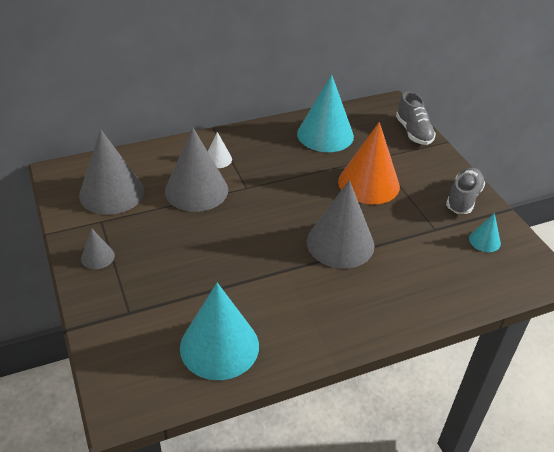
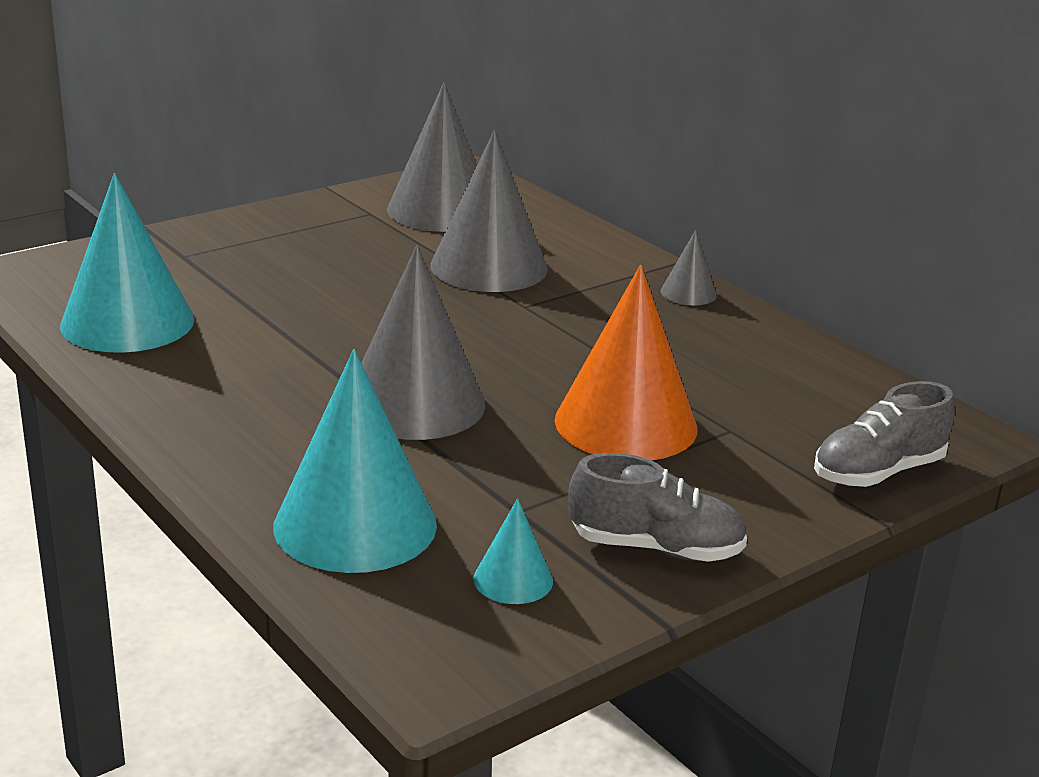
camera: 75 degrees right, 15 degrees down
grey cone [81,229,115,269] -> grey cone moved to [661,230,717,306]
white cone [208,132,232,168] -> none
turquoise cone [297,75,354,152] -> turquoise cone moved to [273,349,437,573]

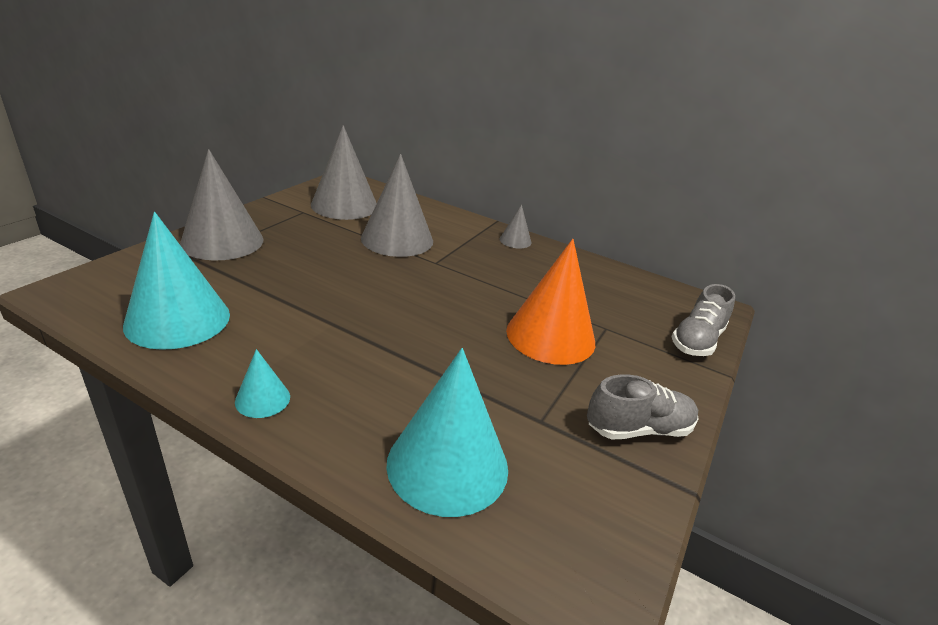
camera: 25 degrees left, 5 degrees up
grey cone [361,245,485,440] -> grey cone moved to [180,149,263,261]
turquoise cone [474,498,553,604] -> turquoise cone moved to [235,349,290,418]

